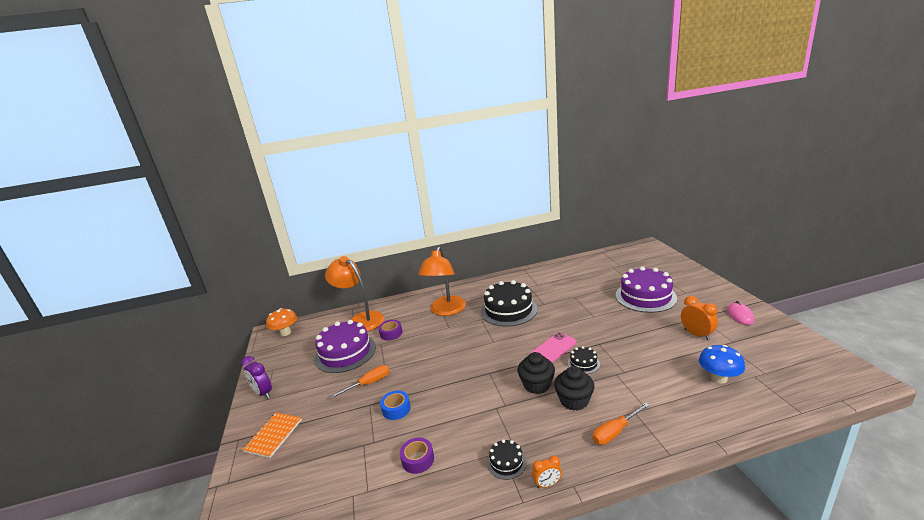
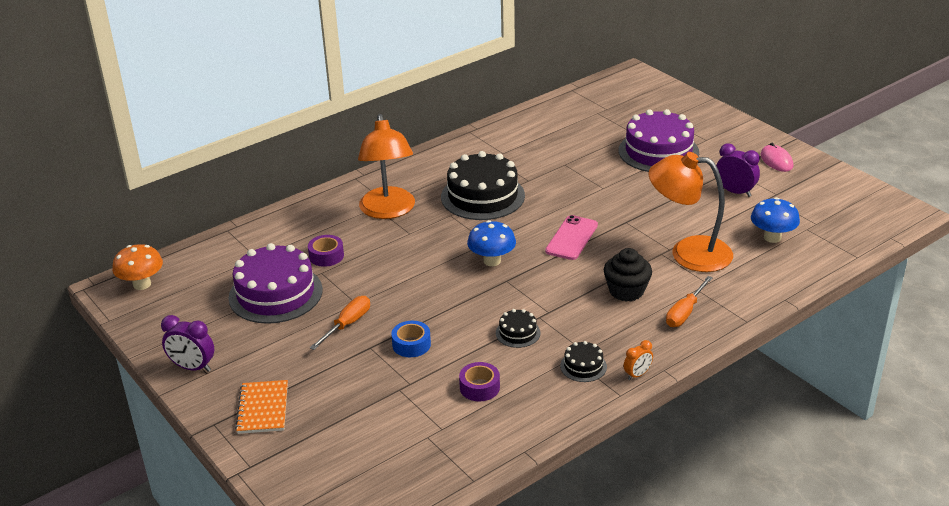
camera: 25 degrees left, 10 degrees up
orange lamp [325,256,385,331] -> orange lamp moved to [648,152,733,272]
black cupcake [517,352,555,394] -> none
black cake [568,346,600,374] -> black cake moved to [496,309,540,348]
orange clock [681,296,718,340] -> purple clock [716,143,760,197]
none -> blue mushroom [467,220,516,266]

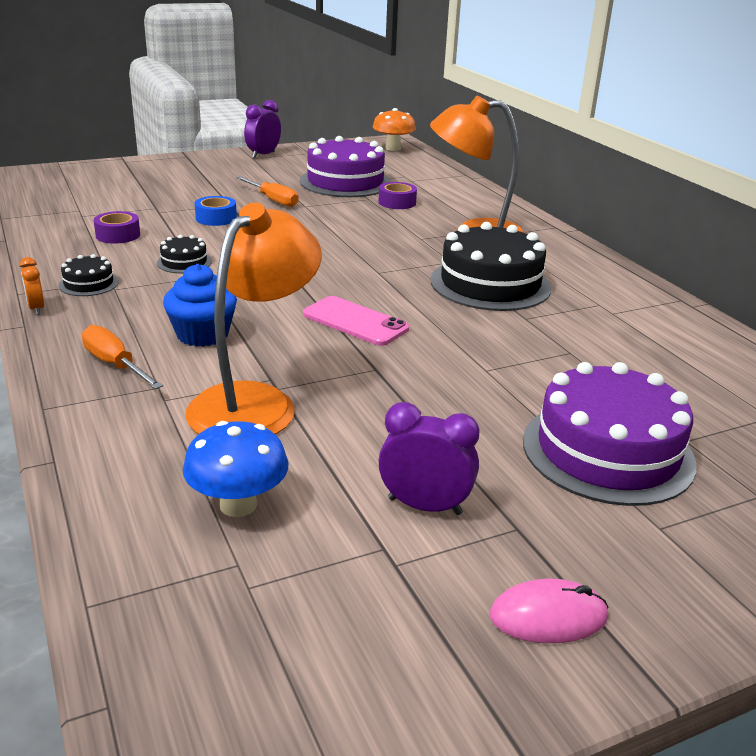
camera: 100 degrees right, 5 degrees down
orange notebook [235,380,288,434] -> none
blue mushroom [467,220,516,266] -> none
black cupcake [604,248,652,302] -> blue cupcake [163,264,237,347]
purple clock [716,143,760,197] -> purple clock turned 120 degrees counterclockwise [378,402,480,515]

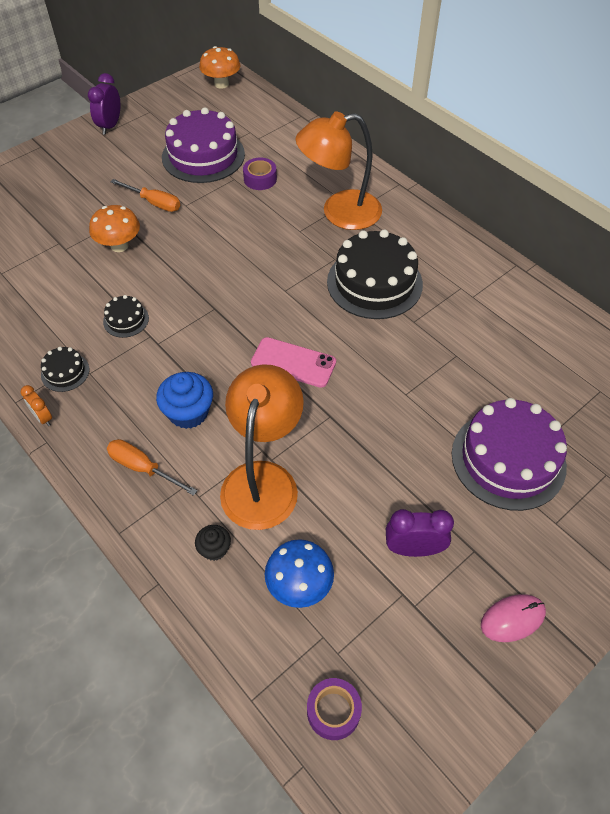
camera: 15 degrees left, 25 degrees up
purple tape [93,211,140,244] -> purple tape moved to [307,678,362,740]
blue tape [195,196,237,226] -> orange mushroom [89,205,140,252]
none -> black cupcake [195,525,231,561]

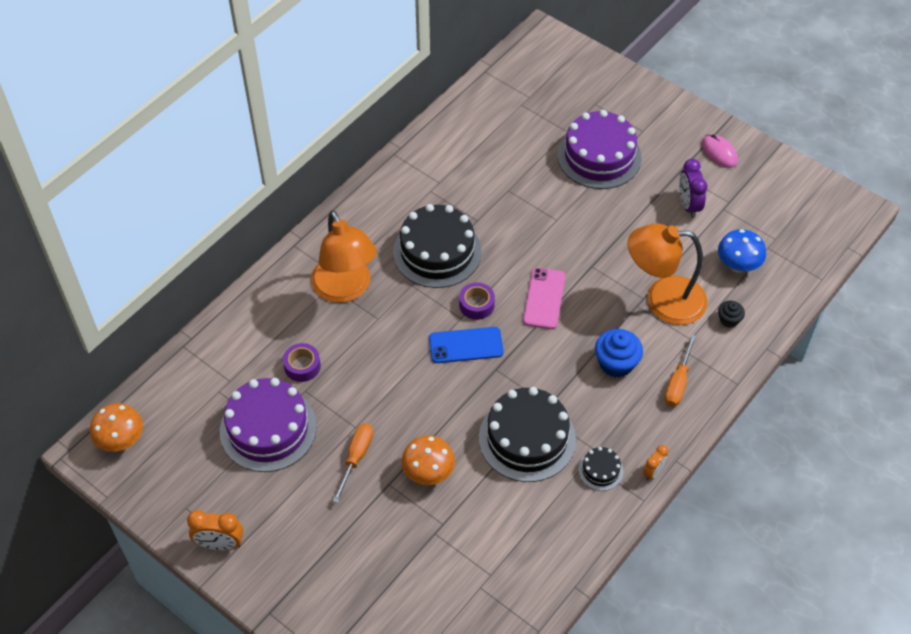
camera: 100 degrees left, 0 degrees up
purple clock [88,73,120,135] -> orange clock [187,510,243,551]
black cake [103,295,149,338] -> black cake [479,387,576,482], size x2.19
purple tape [307,678,362,740] -> purple tape moved to [459,282,495,320]
none -> blue phone [429,327,504,363]

